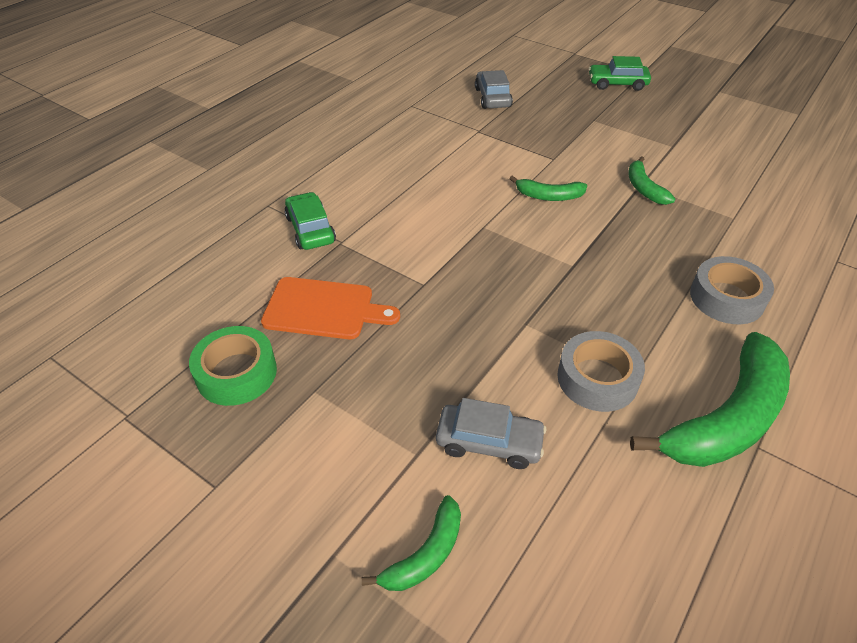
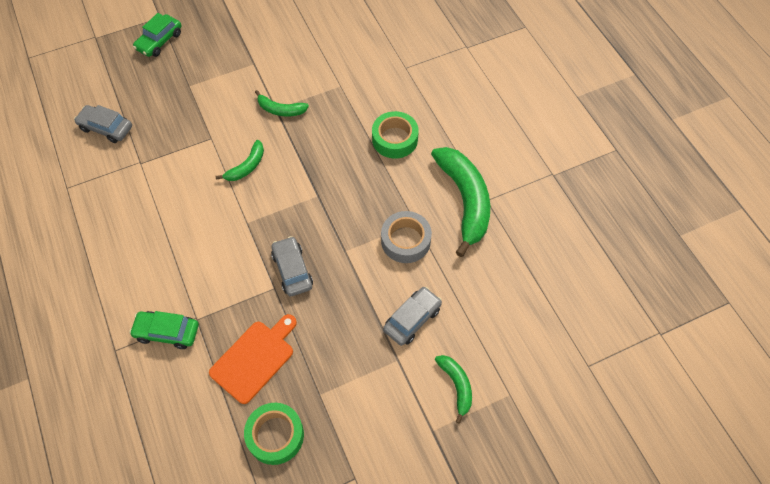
camera: 60 degrees left, 15 degrees up
grey tape [690,256,774,324] -> green tape [372,111,419,158]
none -> grey car [271,236,313,296]

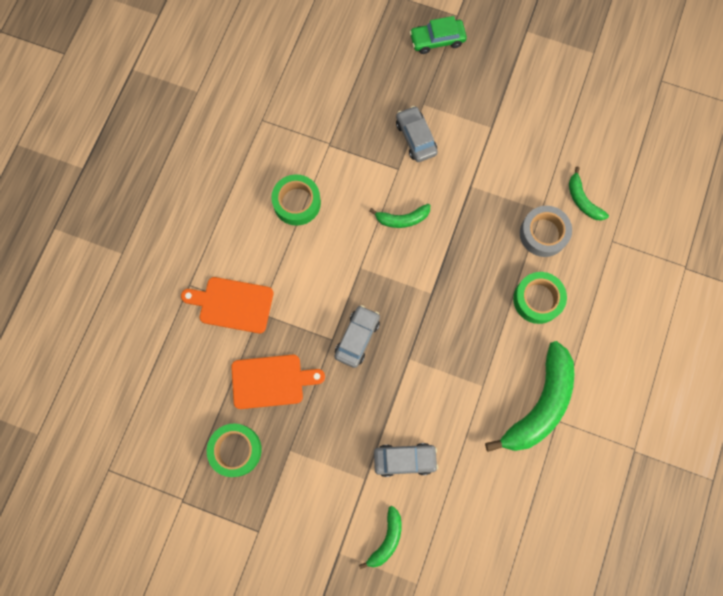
camera: 45 degrees right, 15 degrees up
grey car [74,105,132,143] -> grey car moved to [396,106,438,162]
green car [129,311,199,349] -> orange cutting board [181,277,273,333]
green banana [255,90,309,116] -> green banana moved to [569,166,609,221]
grey tape [381,211,432,263] -> grey tape moved to [520,206,572,257]
none -> green tape [271,174,321,226]

